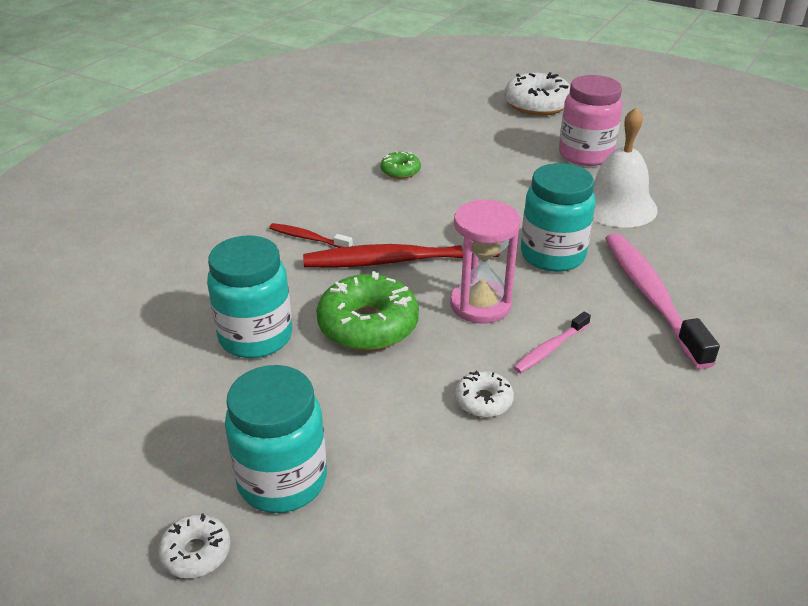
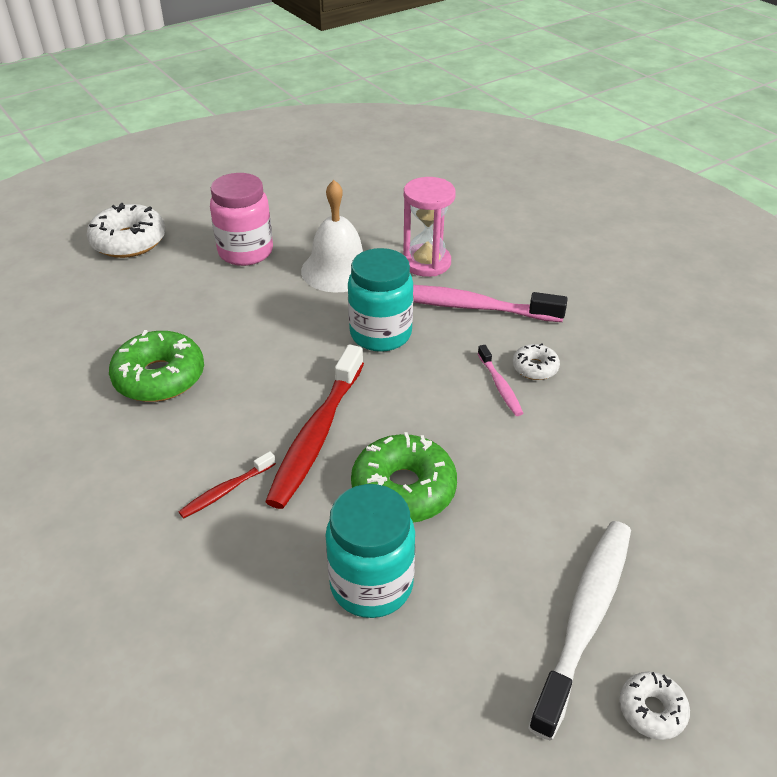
camera: 65 degrees left, 5 degrees up
turquoise jar [225,365,327,513] -> white toothbrush [528,521,631,740]
green donut [380,151,421,179] -> green donut [109,330,204,402], size x1.94
pink hourglass [450,200,520,324] -> pink hourglass moved to [403,177,456,277]
white donut [455,371,514,417] -> white donut moved to [513,344,560,380]

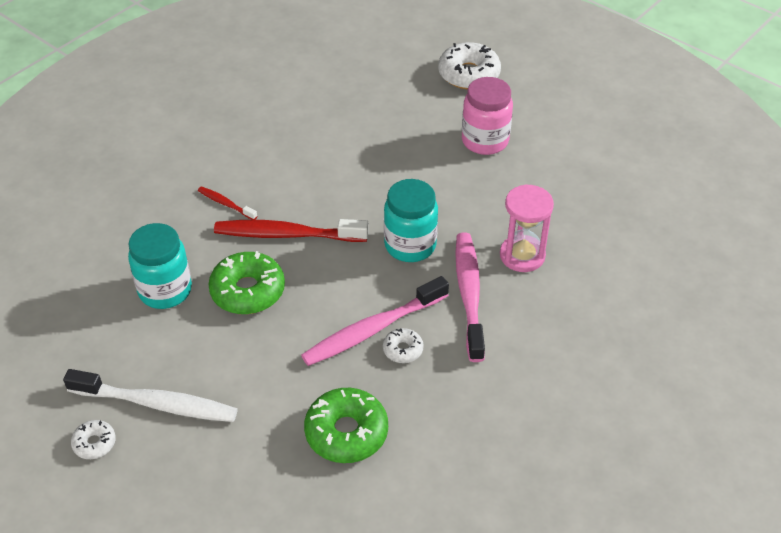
camera: 75 degrees right, 5 degrees up
green donut [109,330,204,402] -> green donut moved to [304,388,388,463]
white bell [301,180,363,293] -> none
pink toothbrush [477,345,523,416] -> pink toothbrush [301,276,449,366], size x2.07

